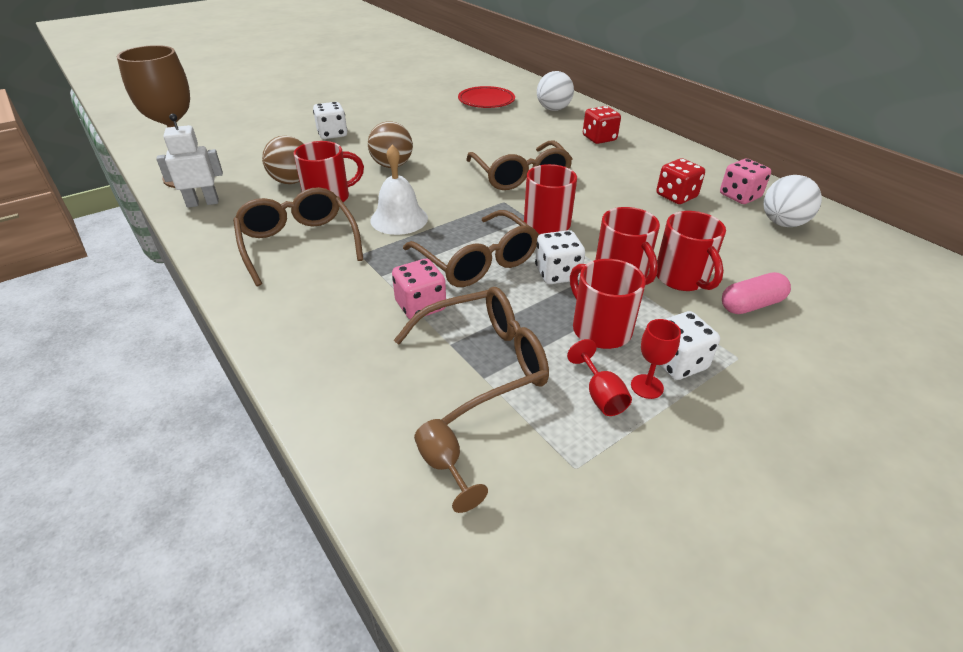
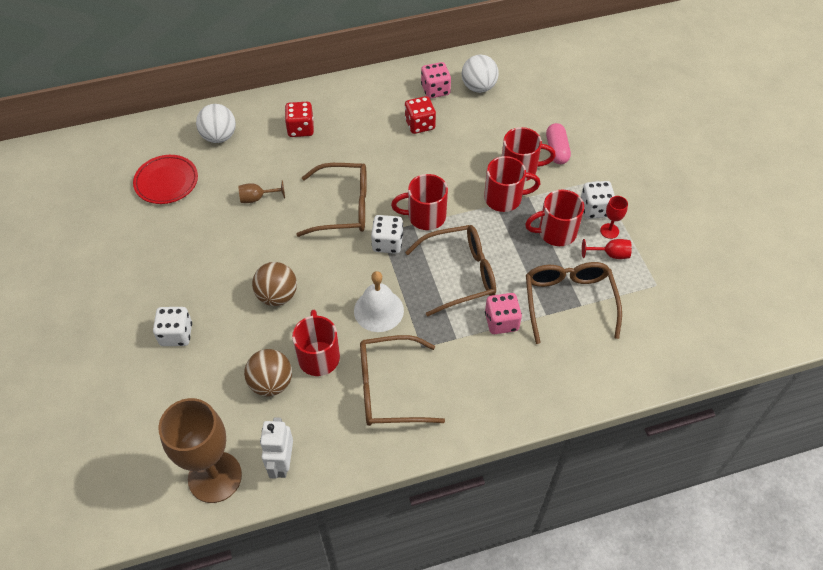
camera: 70 degrees left, 15 degrees up
brown goblet [414,419,488,513] -> brown goblet moved to [238,180,285,203]
white dice [535,230,585,284] -> white dice moved to [371,215,403,254]

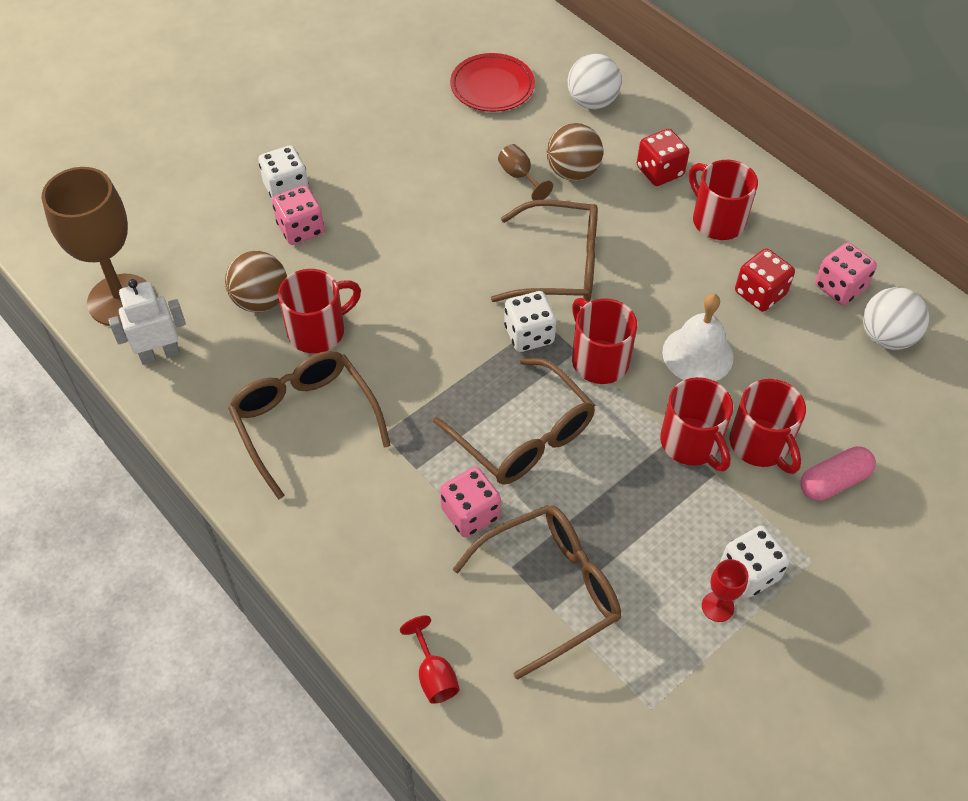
camera: 65 degrees right, 0 degrees up
brown ball [252,262,297,306] -> brown ball moved to [547,123,603,181]
brown glasses [296,163,367,237] -> brown glasses turned 60 degrees counterclockwise [491,200,598,302]
white bell [354,271,404,332] -> white bell moved to [662,294,733,381]
red mug [525,190,584,246] -> red mug moved to [689,160,758,240]
red goblet [582,239,632,259] -> red goblet moved to [400,616,460,704]
none -> pink dice [272,185,324,245]

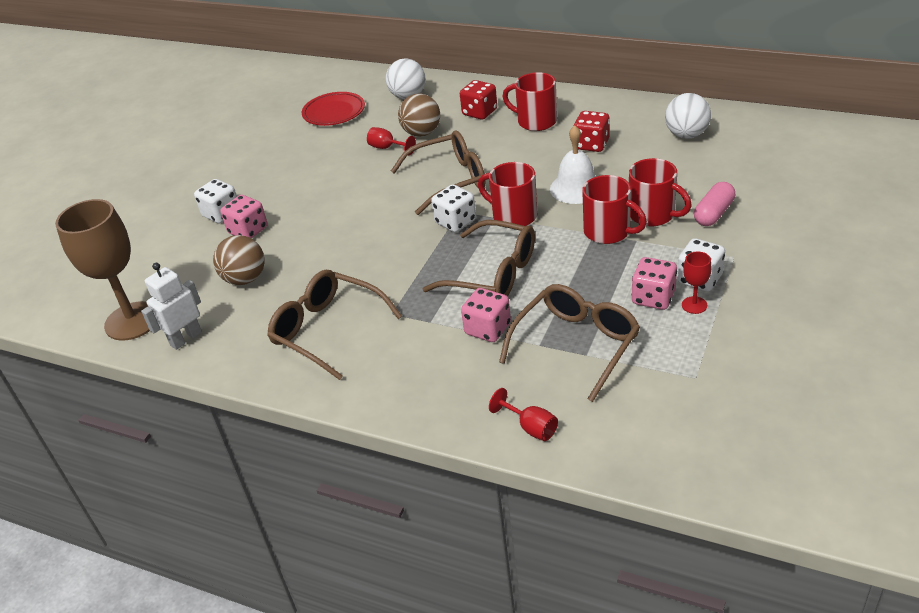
camera: 20 degrees left, 15 degrees down
red mug [278,269,361,353] -> none
brown goblet [498,144,553,200] -> red goblet [367,127,416,155]
pink dice [815,242,877,305] -> pink dice moved to [632,257,677,310]

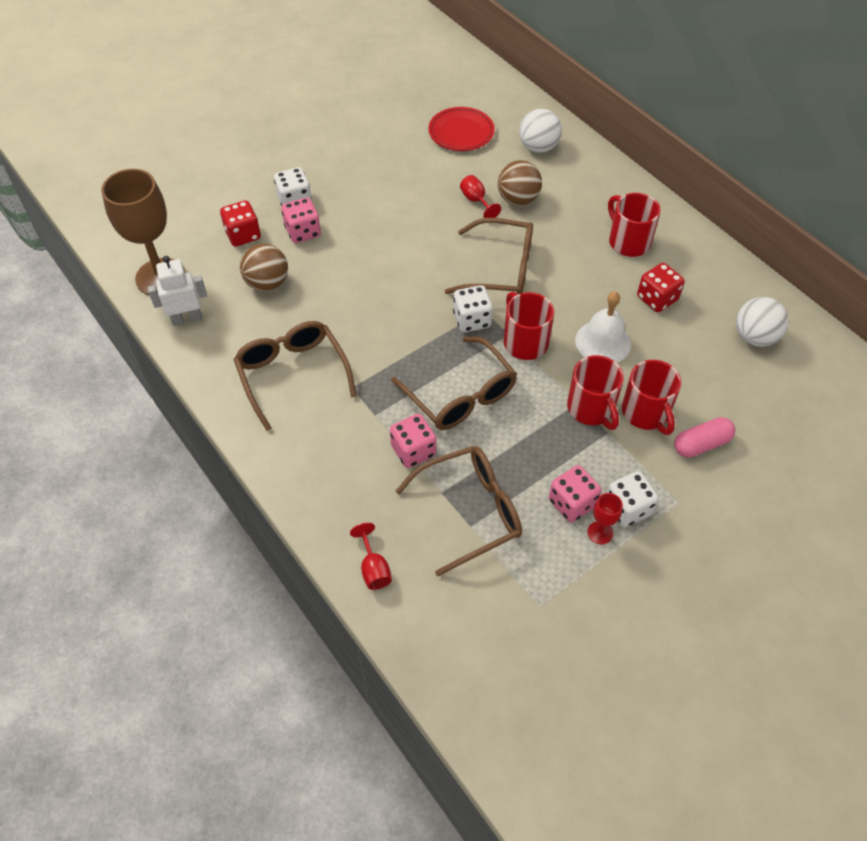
camera: 25 degrees right, 15 degrees up
red dice [460,80,497,120] -> red dice moved to [220,201,261,247]

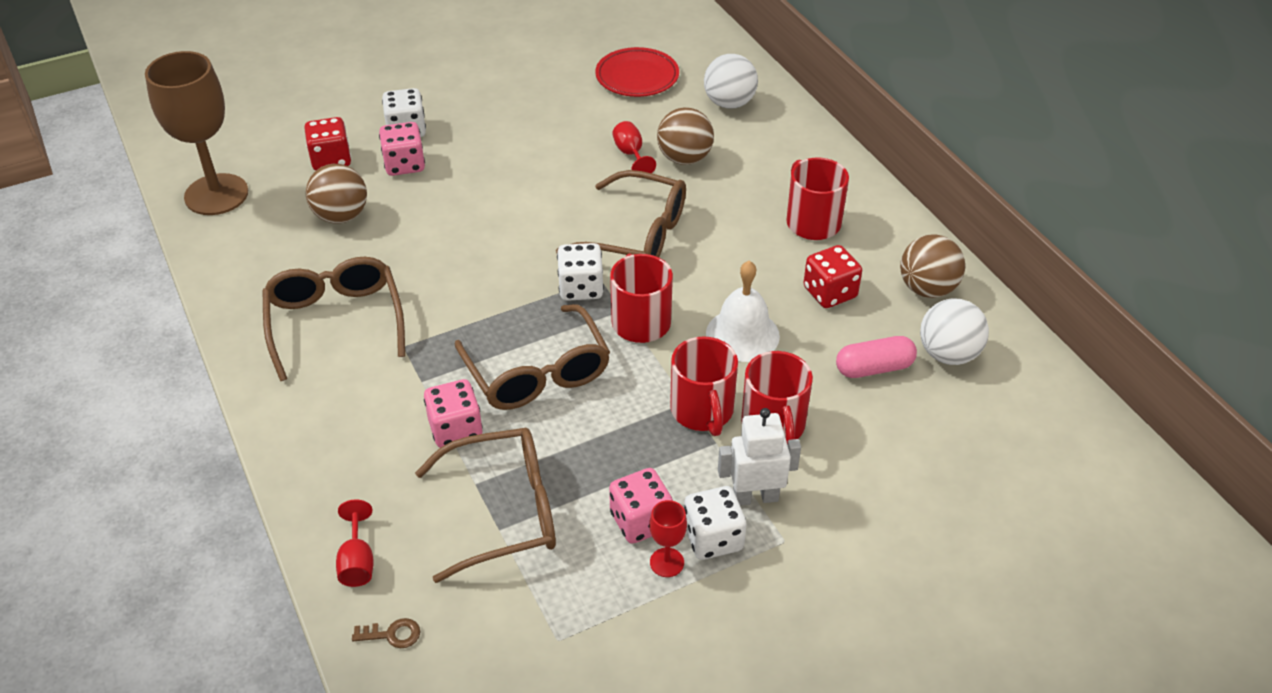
camera: 10 degrees right, 10 degrees down
white robot [148,256,207,326] -> white robot moved to [718,408,801,506]
pink capsule [674,417,735,458] -> pink capsule moved to [836,336,917,378]
none -> brown key [352,618,420,648]
none -> brown ball [900,234,965,298]

